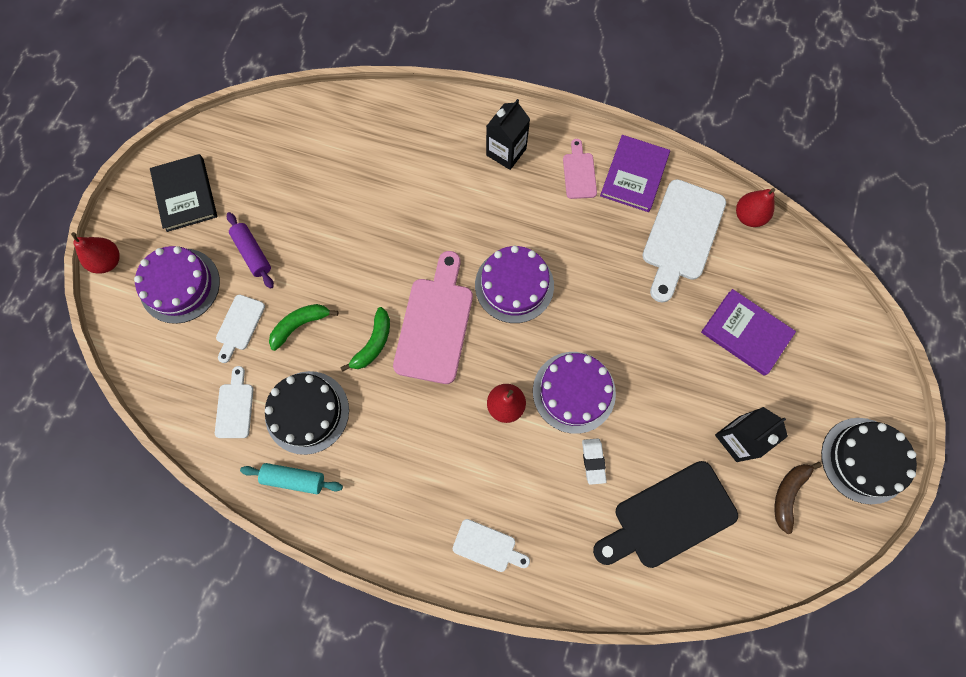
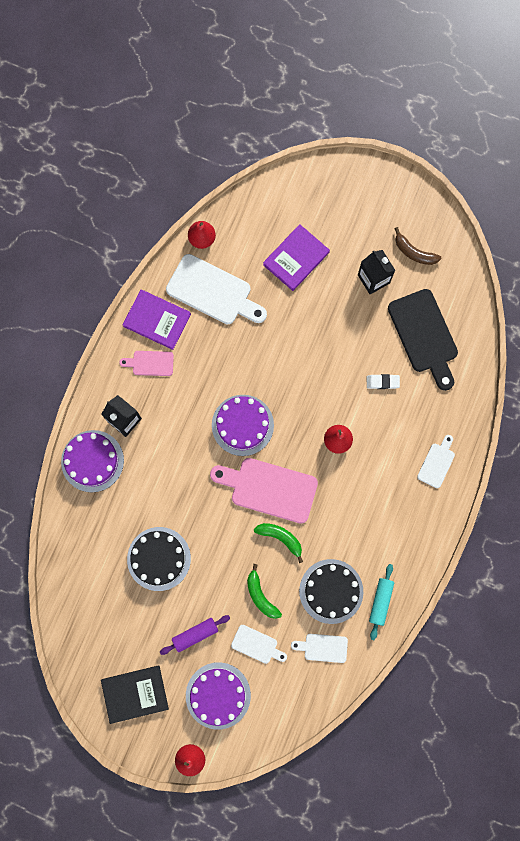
camera: 85 degrees left, 5 degrees up
purple cake [533,352,616,434] -> purple cake moved to [61,430,124,492]
black cake [821,418,917,504] -> black cake moved to [127,527,191,591]

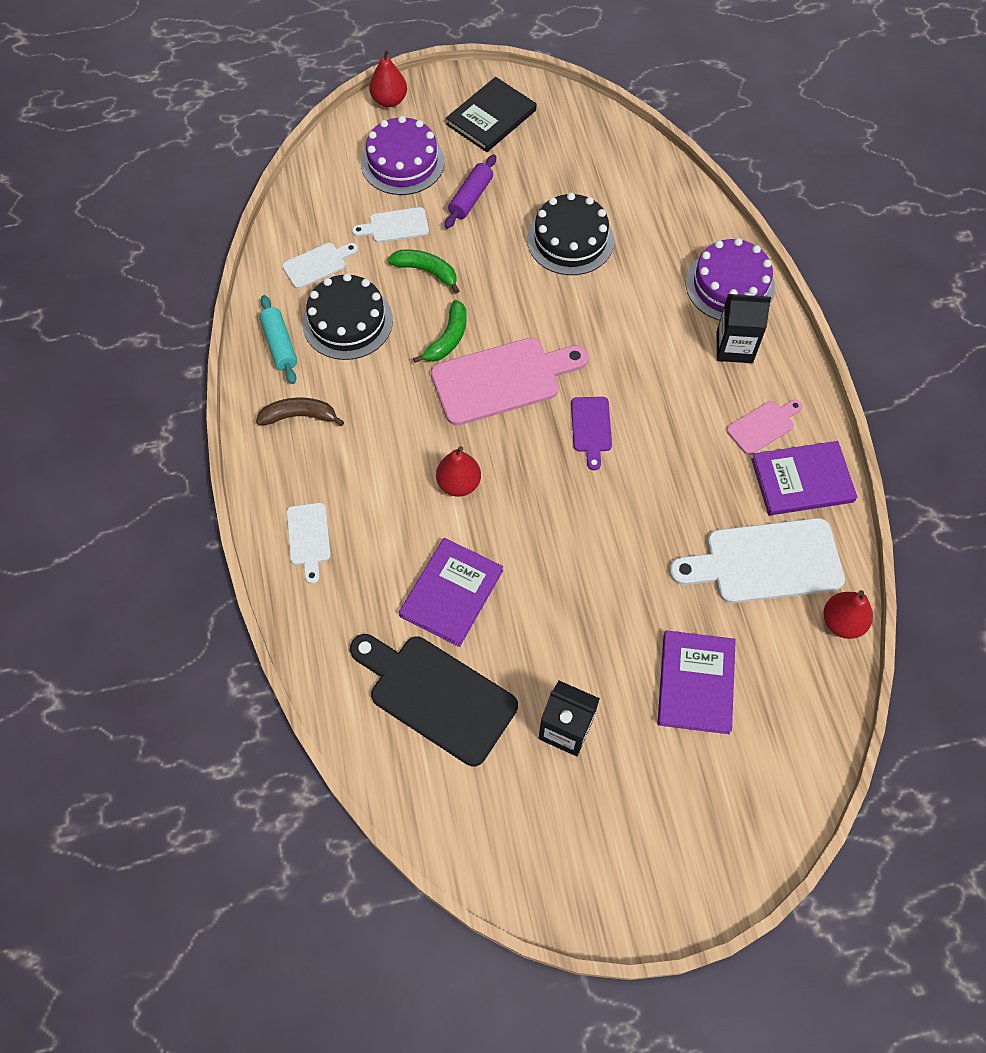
camera: 145 degrees right, 15 degrees down
purple cake [212,395,274,456] -> purple cutting board [571,397,612,471]
green banana [254,523,303,563] -> green banana turned 60 degrees counterclockwise [413,300,467,363]
white eraser [367,374,400,389] -> purple book [399,538,503,647]
brown banana [394,227,442,265] -> brown banana moved to [256,398,344,426]

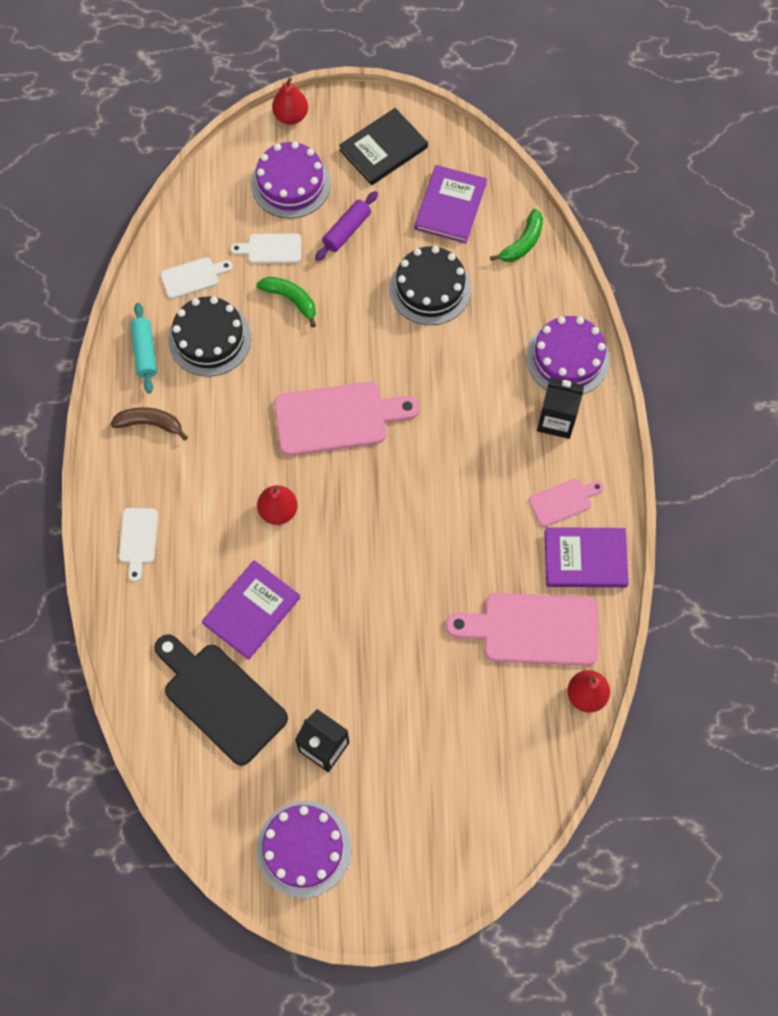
camera: 10 degrees right, 5 degrees up
green banana [413,300,467,363] -> green banana moved to [490,209,543,262]
purple cutting board [571,397,612,471] -> none
purple book [658,630,736,734] -> purple book moved to [414,165,487,243]
white cutting board [670,518,845,603] -> pink cutting board [446,593,598,666]
none -> purple cake [257,801,351,898]

